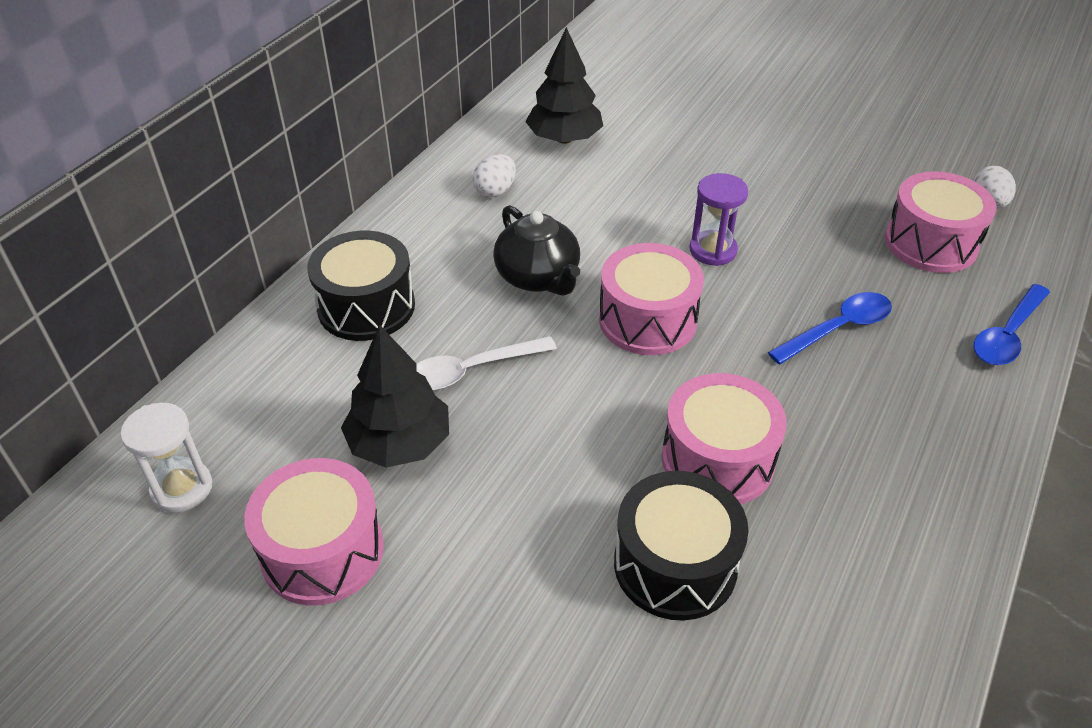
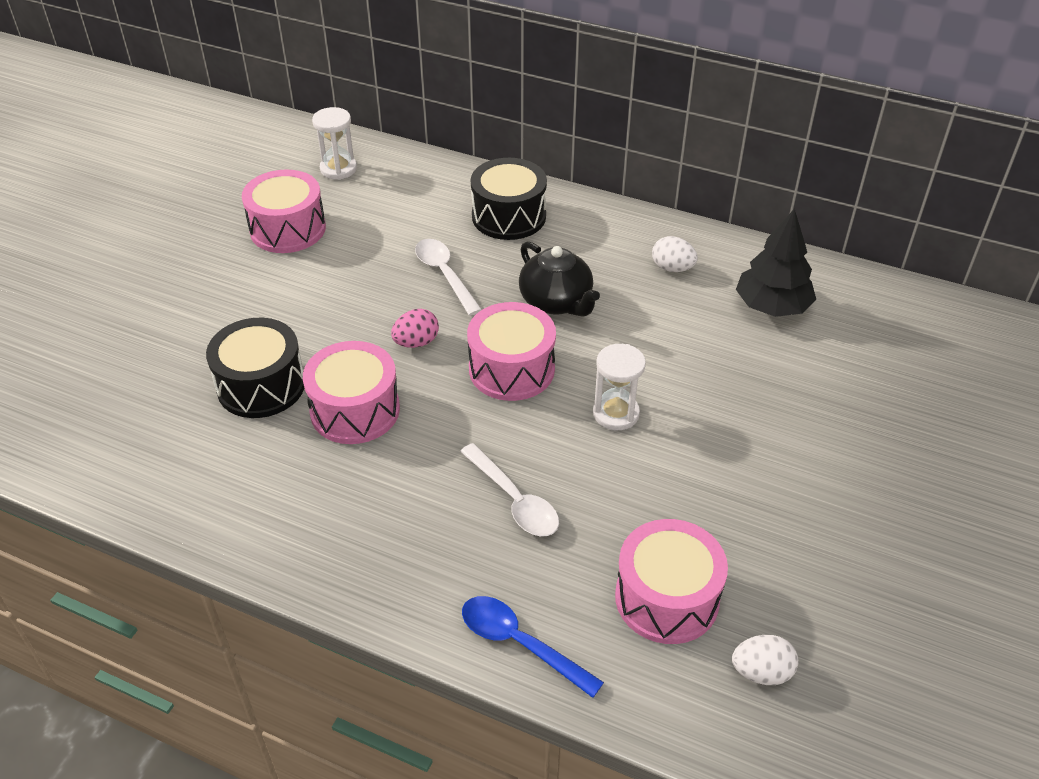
camera: 85 degrees right, 0 degrees up
black tree [341,324,449,468] -> none
black teapot [493,205,580,296] -> black teapot turned 90 degrees counterclockwise [519,241,600,317]
purple hourglass [690,173,748,266] -> white hourglass [593,344,646,430]
blue spoon [768,292,892,364] -> white spoon [460,443,559,536]
none -> pink egg [391,309,439,348]

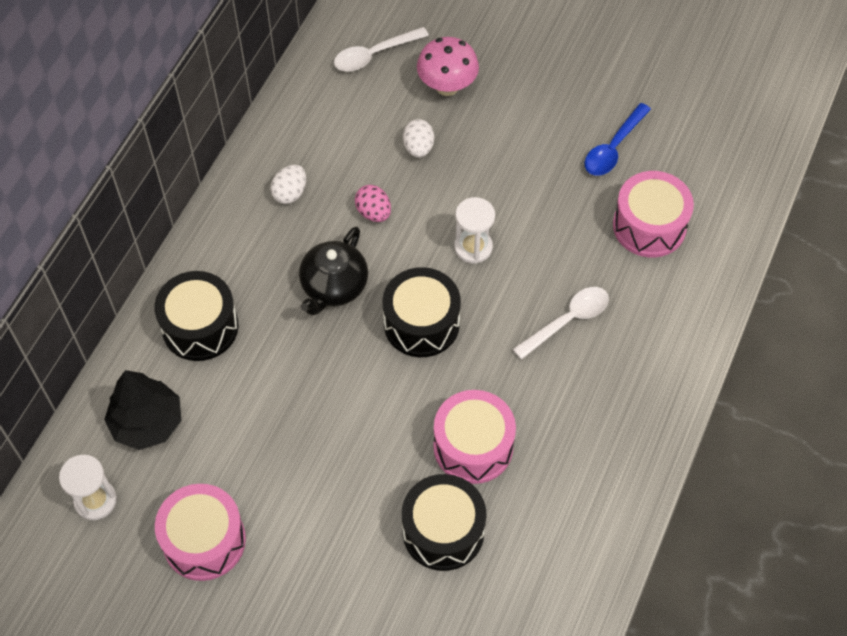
camera: 90 degrees left, 15 degrees up
pink egg [391,309,439,348] -> pink egg moved to [355,185,391,222]
white spoon [415,239,482,316] -> white spoon moved to [334,27,429,71]
blue spoon [462,596,604,698] -> blue spoon moved to [584,103,651,176]
pink drum [467,302,556,401] -> black drum [383,267,461,357]
black teapot [519,241,600,317] -> black teapot turned 150 degrees clockwise [299,227,368,316]
white egg [732,635,798,685] -> white egg moved to [403,119,434,158]
black tree [736,208,816,317] -> black tree moved to [104,370,182,450]
none -> pink mushroom [417,37,479,96]

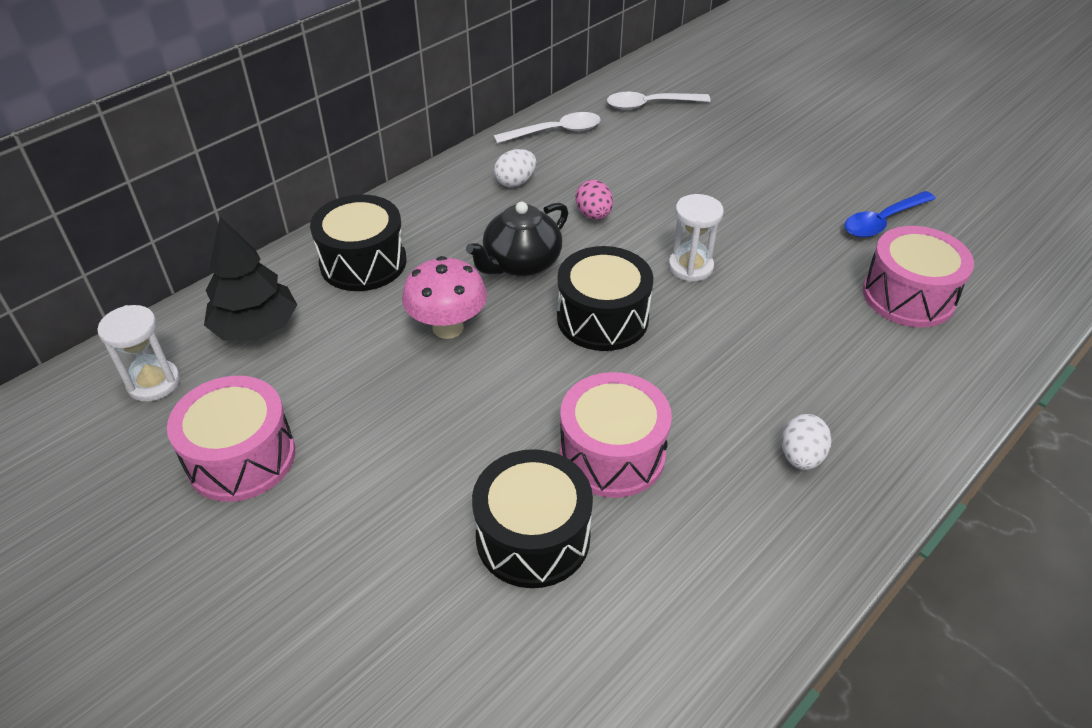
camera: 20 degrees right, 15 degrees down
white egg [403,119,434,158] -> white egg moved to [781,414,832,470]
pink mushroom [417,37,479,96] -> pink mushroom moved to [402,256,487,339]
white spoon [513,287,609,360] -> white spoon moved to [494,112,600,143]

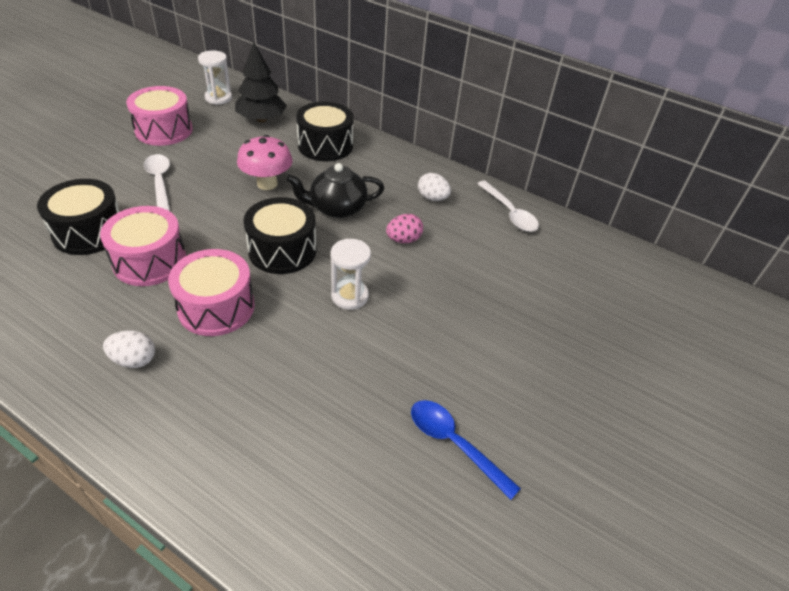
camera: 75 degrees right, 0 degrees up
black teapot [466,202,568,277] -> black teapot turned 45 degrees counterclockwise [286,163,384,218]
white spoon [607,92,711,110] -> white spoon moved to [144,154,170,211]
pink drum [863,226,974,327] -> pink drum moved to [168,249,255,336]

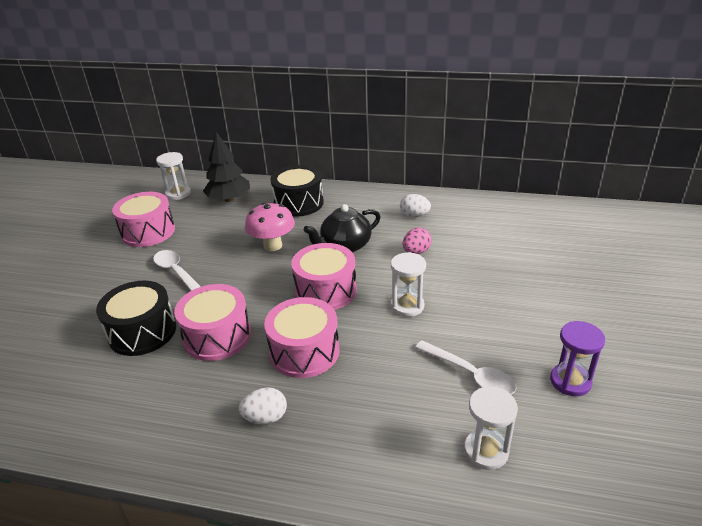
camera: 15 degrees left, 10 degrees down
black drum [243,197,316,274] -> pink drum [291,243,357,310]
blue spoon [411,400,521,500] -> purple hourglass [550,321,605,396]
white spoon [477,181,539,232] -> white spoon moved to [415,340,516,395]
none -> white hourglass [464,386,518,470]

